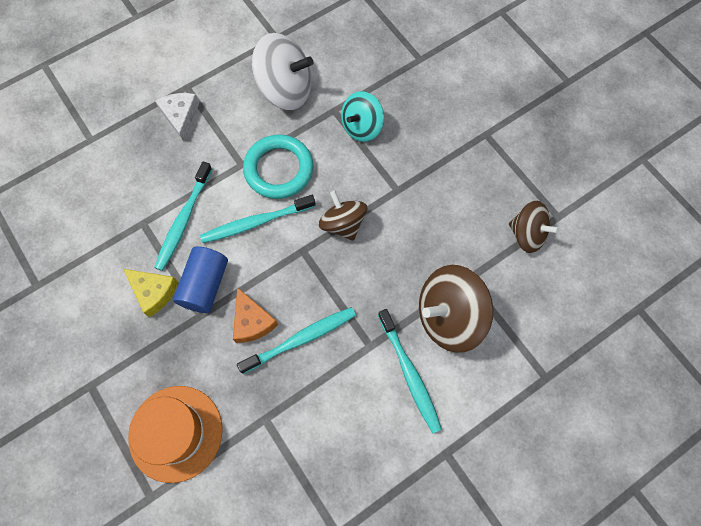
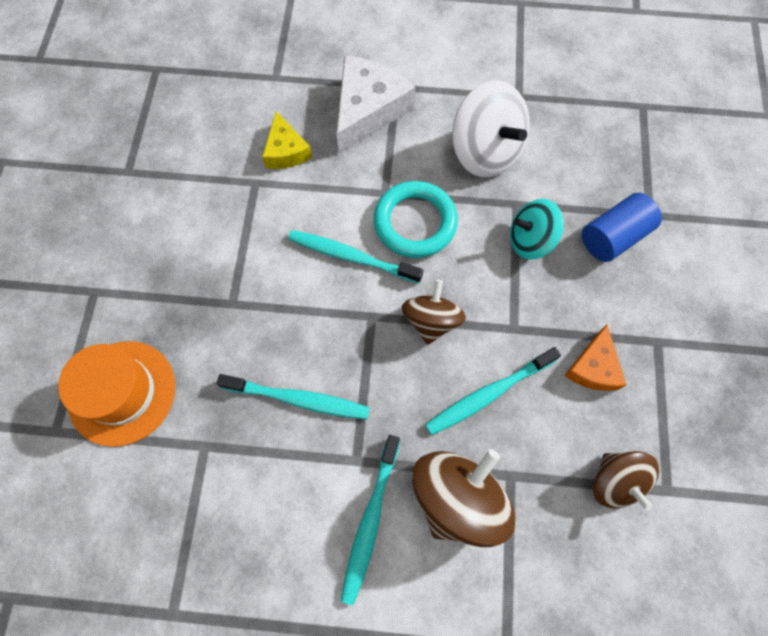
camera: 40 degrees right, 0 degrees up
yellow cheese [123,269,179,317] -> yellow cheese moved to [262,111,312,169]
turquoise toothbrush [154,161,212,271] -> turquoise toothbrush moved to [425,347,561,435]
white cheese [155,93,199,142] -> white cheese [336,56,415,153], size x1.71
blue cylinder [173,246,228,313] -> blue cylinder moved to [582,193,662,262]
orange cheese [233,287,278,343] -> orange cheese moved to [564,325,626,391]
brown spinning top [419,265,494,353] -> brown spinning top turned 105 degrees clockwise [412,449,515,547]

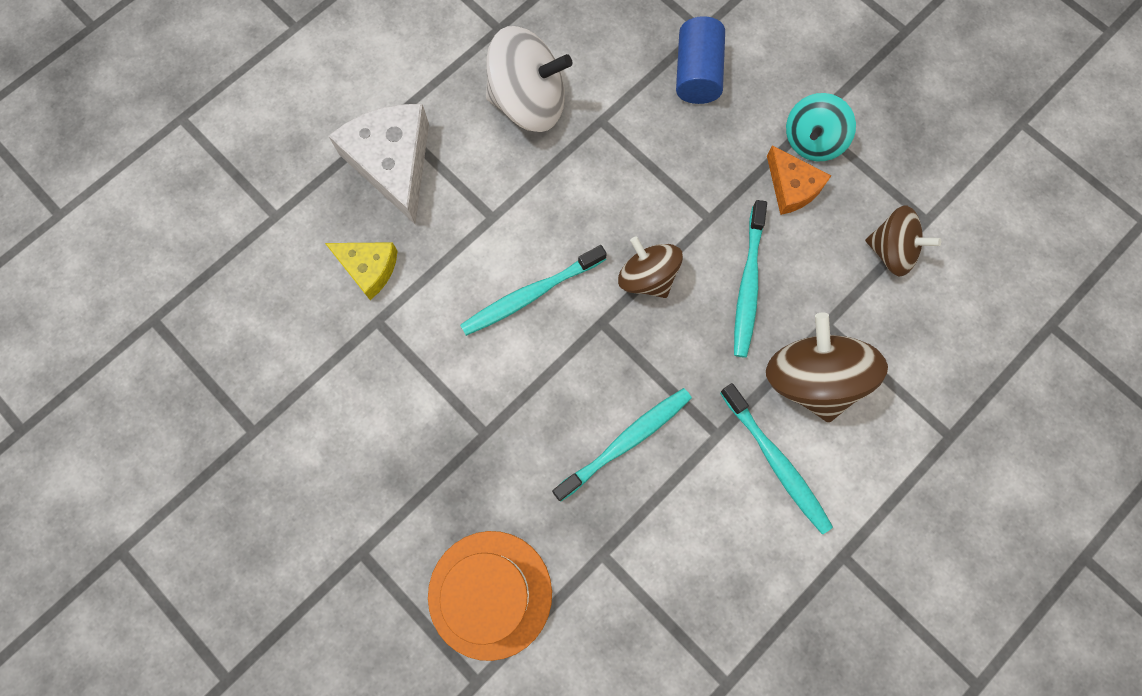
camera: 50 degrees left, 5 degrees up
turquoise ring [373,181,458,258] -> none
turquoise spinning top [510,199,564,260] -> turquoise spinning top moved to [786,93,856,161]

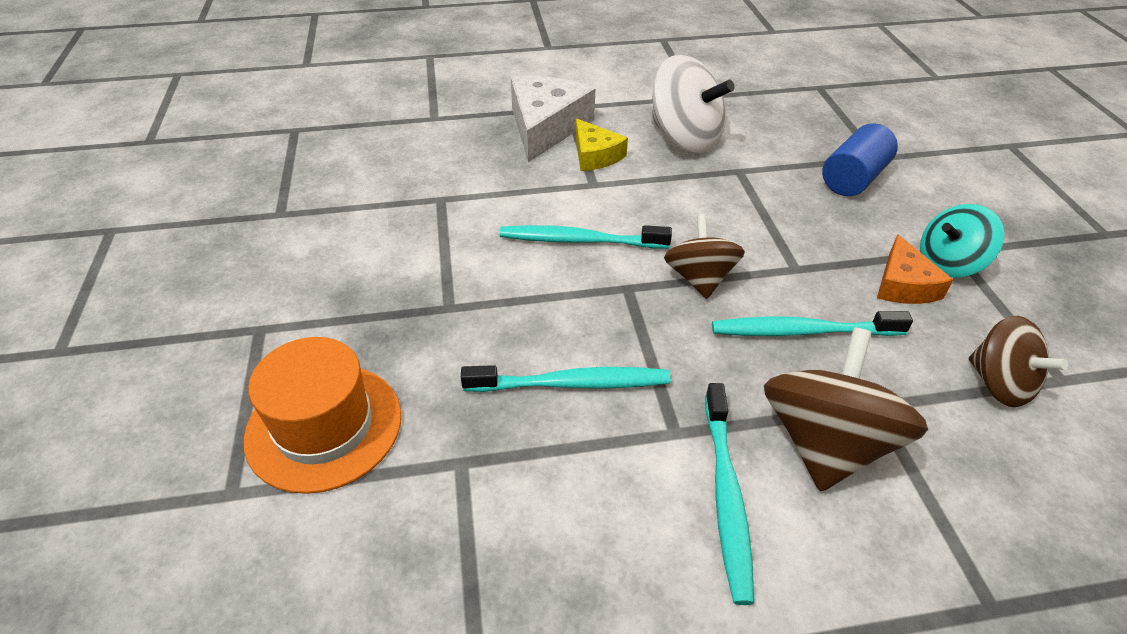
camera: 35 degrees right, 30 degrees down
yellow cheese [325,242,398,300] -> yellow cheese moved to [575,119,628,171]
turquoise toothbrush [734,200,767,358] -> turquoise toothbrush turned 45 degrees clockwise [712,311,913,336]

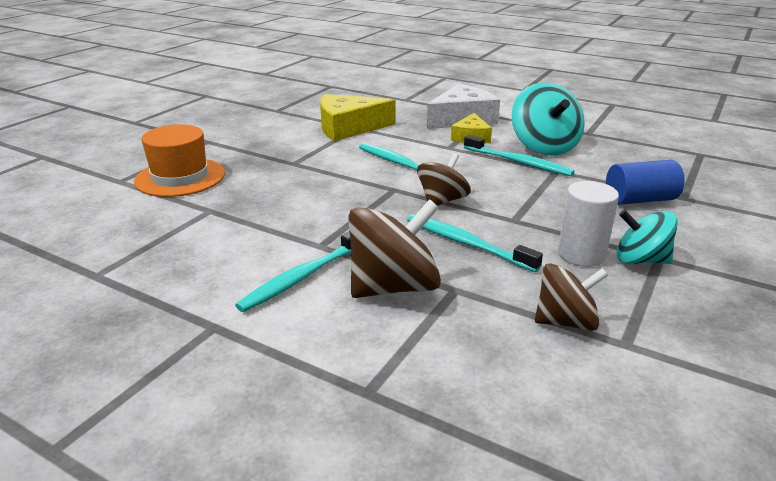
camera: 40 degrees right, 15 degrees down
turquoise toothbrush [461,365,671,392] -> turquoise toothbrush moved to [464,135,575,176]
white spinning top [651,55,735,153] -> turquoise spinning top [512,83,585,156]
orange cheese [877,234,953,304] -> white cylinder [558,181,619,267]
brown spinning top [969,316,1068,407] -> brown spinning top turned 105 degrees counterclockwise [535,263,608,331]
none -> yellow cheese [320,94,395,141]

